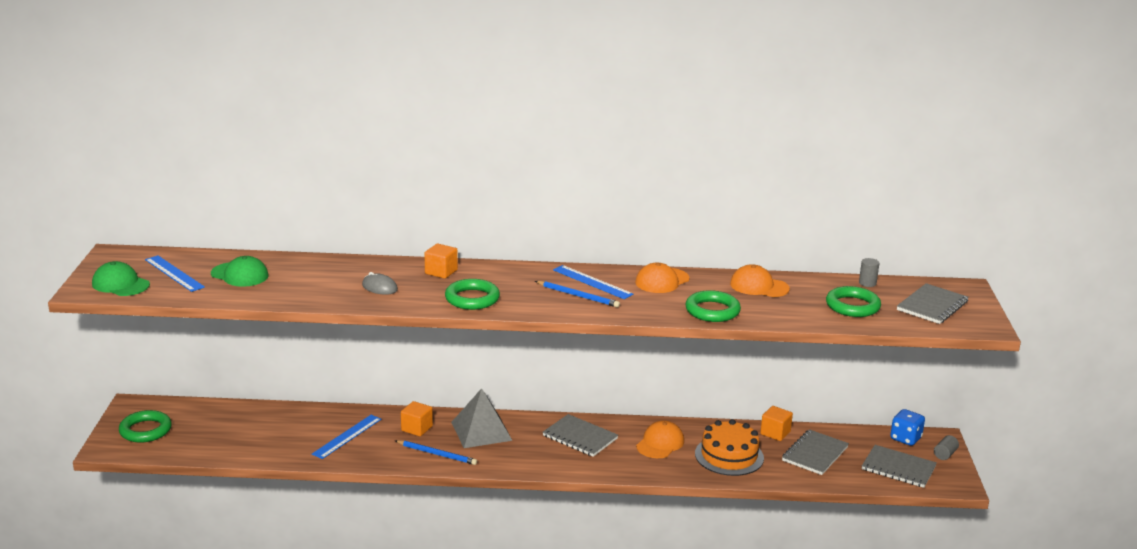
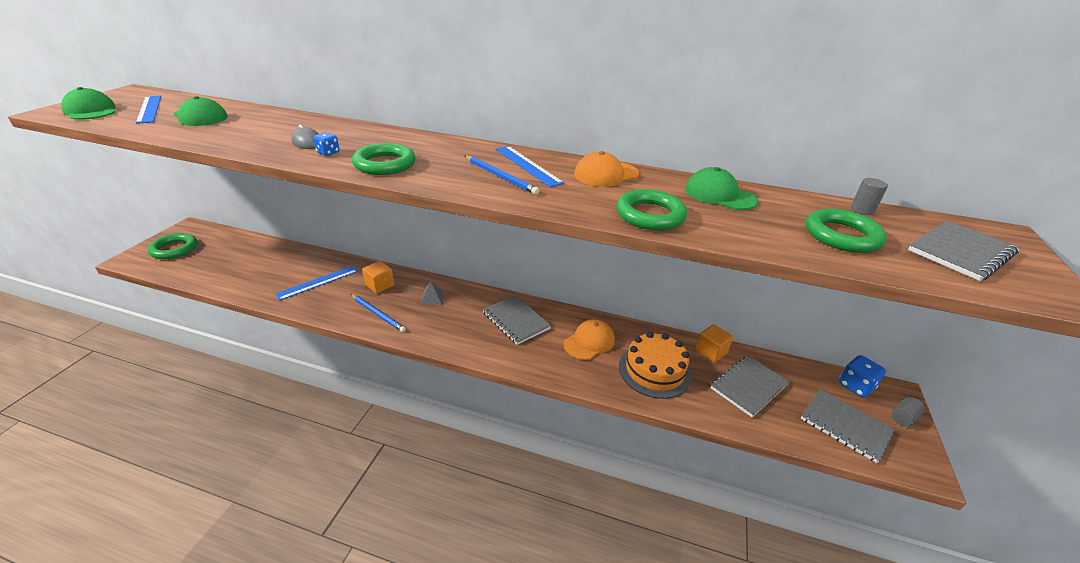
camera: 15 degrees right, 10 degrees up
orange cube [424,244,458,279] -> none
grey pyramid [451,388,513,448] -> grey pyramid [420,281,444,305], size x0.46
orange cap [730,264,790,297] -> green cap [685,167,758,210]
none -> blue dice [313,132,339,156]

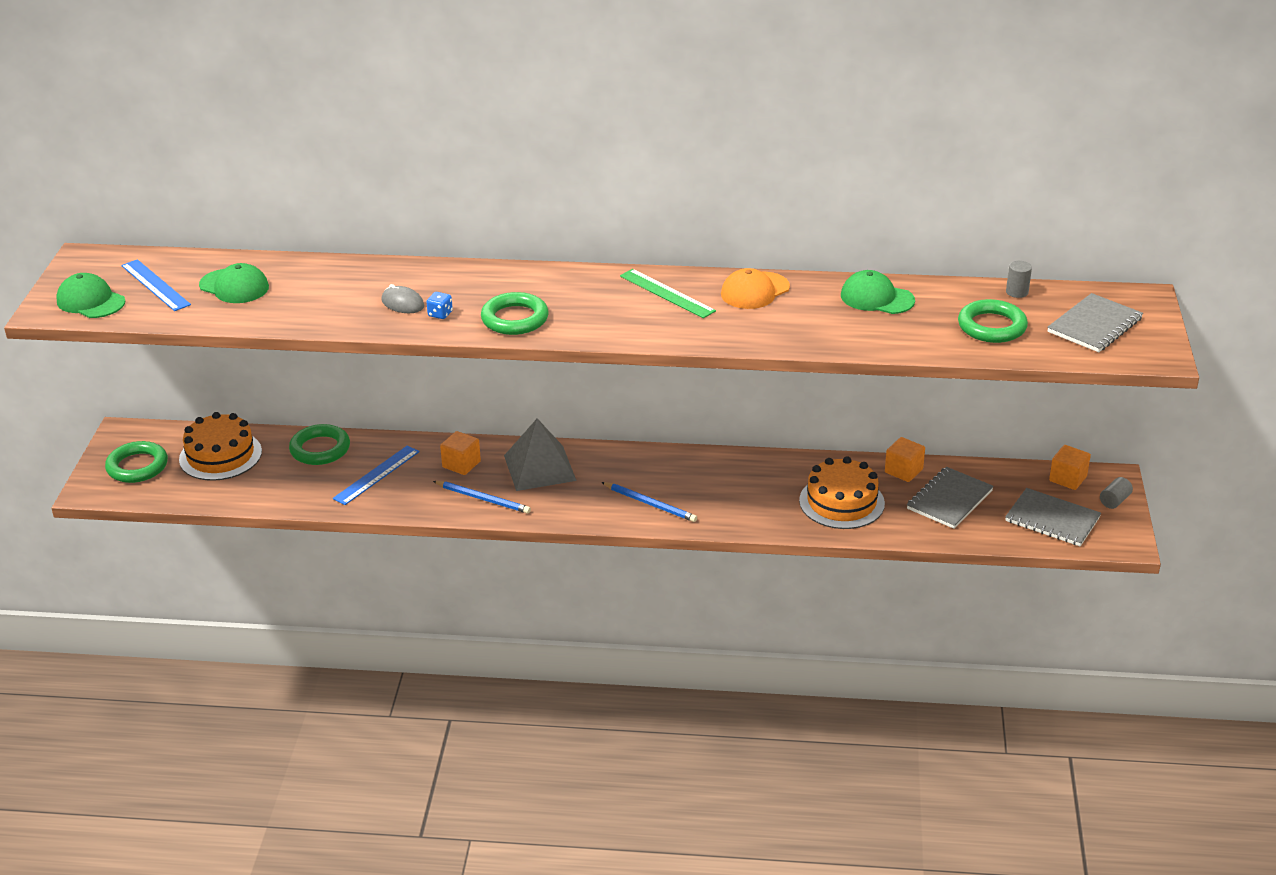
camera: 10 degrees left, 0 degrees up
grey pyramid [420,281,444,305] -> grey pyramid [504,418,577,491], size x2.17
blue pencil [465,156,539,195] -> blue pencil moved to [602,482,697,522]
grey notebook [483,295,551,345] -> none
blue ruler [496,146,564,187] -> green ruler [620,269,716,318]
orange cap [564,319,615,360] -> none
green ring [616,189,687,230] -> green ring moved to [289,424,350,465]
blue dice [839,355,886,398] -> orange cube [1049,445,1091,490]
none -> orange cake [179,412,262,481]

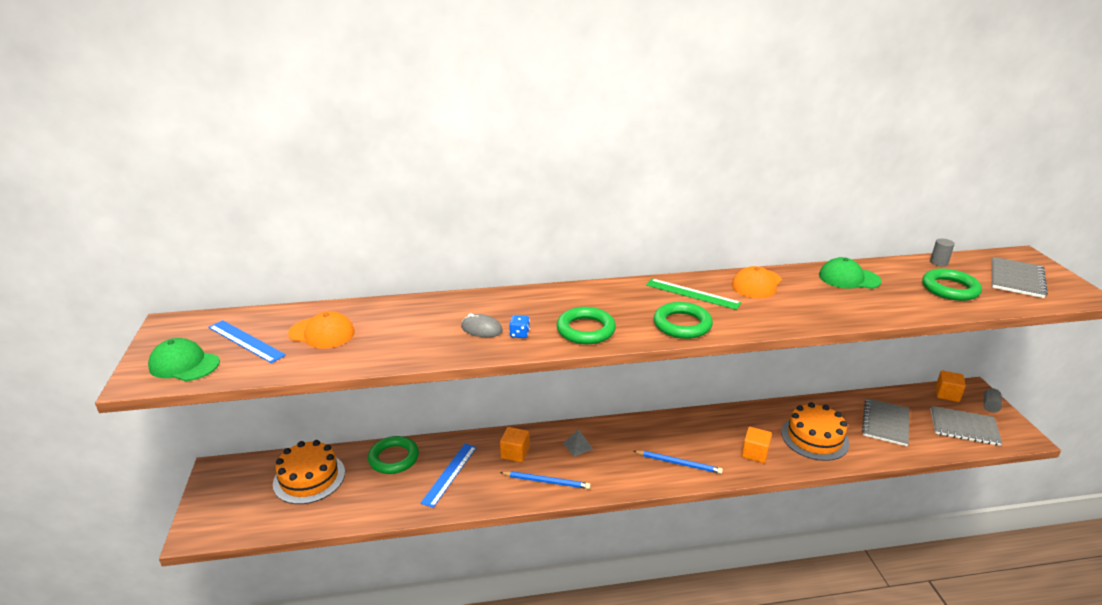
camera: 15 degrees left, 5 degrees down
green ring [105,441,168,483] -> green ring moved to [654,302,713,339]
green cap [199,263,269,303] -> orange cap [288,311,355,349]
grey pyramid [504,418,577,491] -> grey pyramid [563,429,593,457], size x0.46
orange cube [885,437,925,482] -> orange cube moved to [742,427,772,463]

